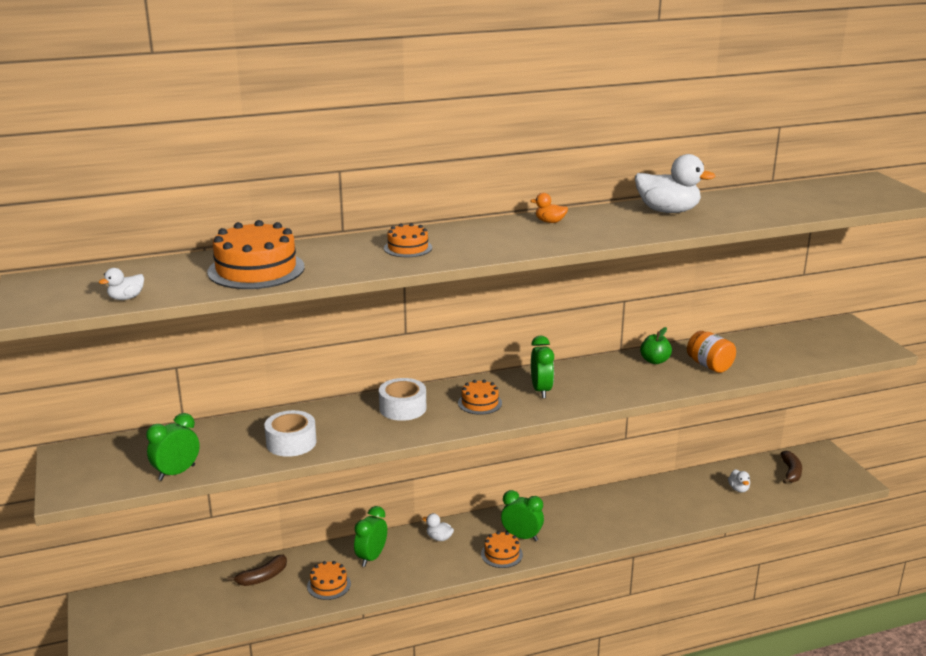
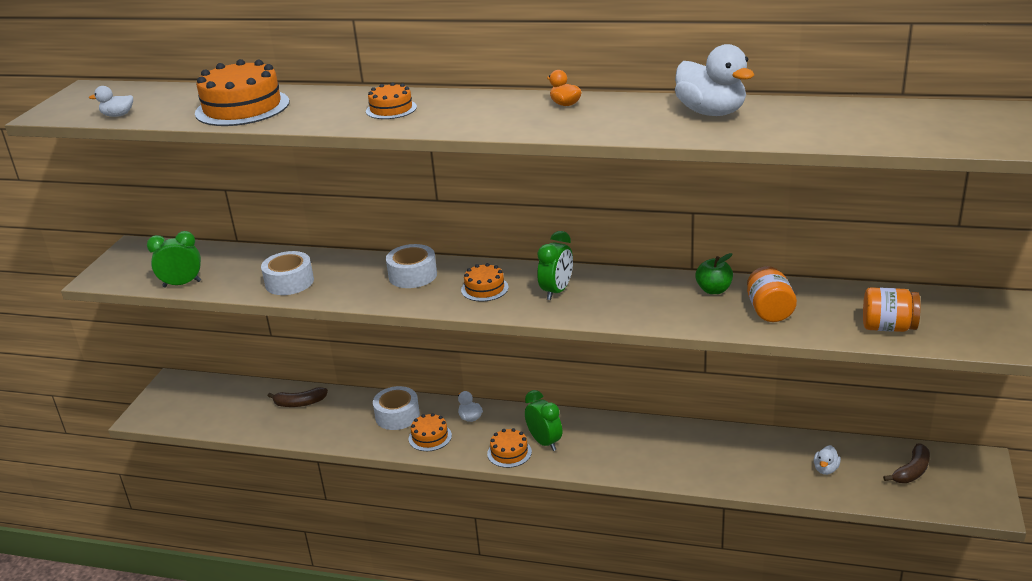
camera: 35 degrees right, 5 degrees up
orange cake [307,561,351,600] -> orange cake moved to [409,413,452,451]
green clock [354,506,387,567] -> white tape [373,386,420,430]
none -> orange jar [863,287,921,332]

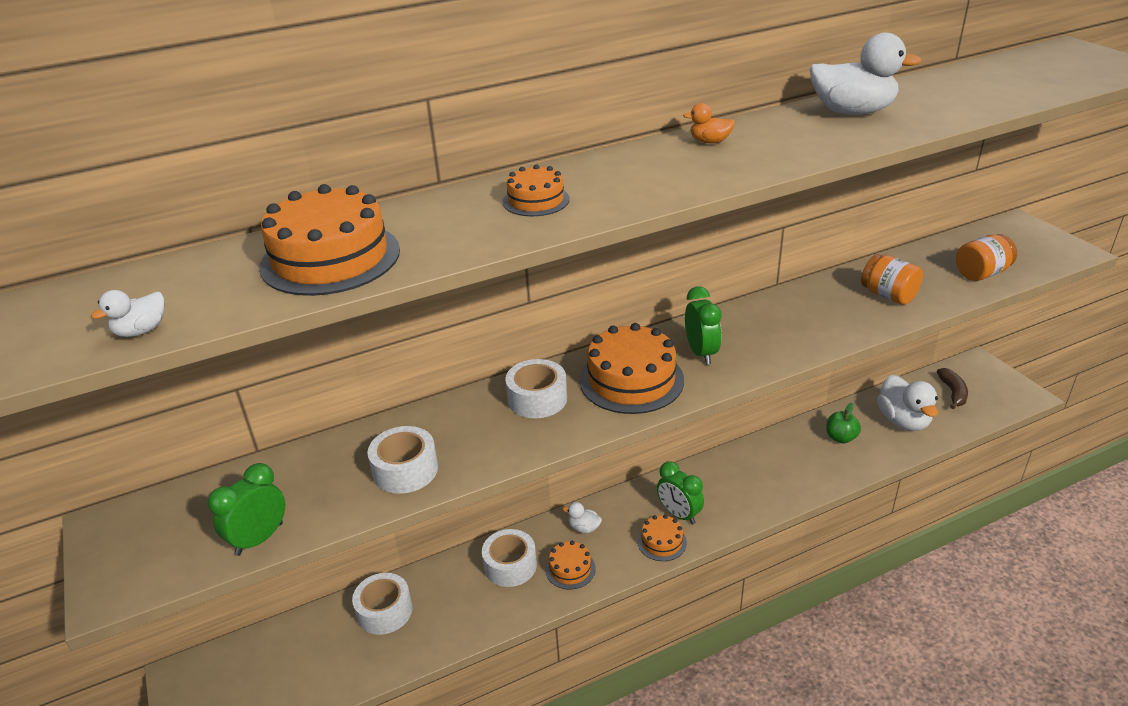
camera: 40 degrees left, 5 degrees up
brown banana [268,387,328,407] -> white tape [352,573,413,635]
orange cake [461,263,508,302] -> orange cake [579,323,684,414], size x1.88
green clock [525,390,562,451] -> green clock turned 150 degrees counterclockwise [657,461,704,524]
green apple [695,253,733,294] -> green apple moved to [826,403,861,443]
white duck [814,445,841,475] -> white duck [877,375,938,431], size x2.09

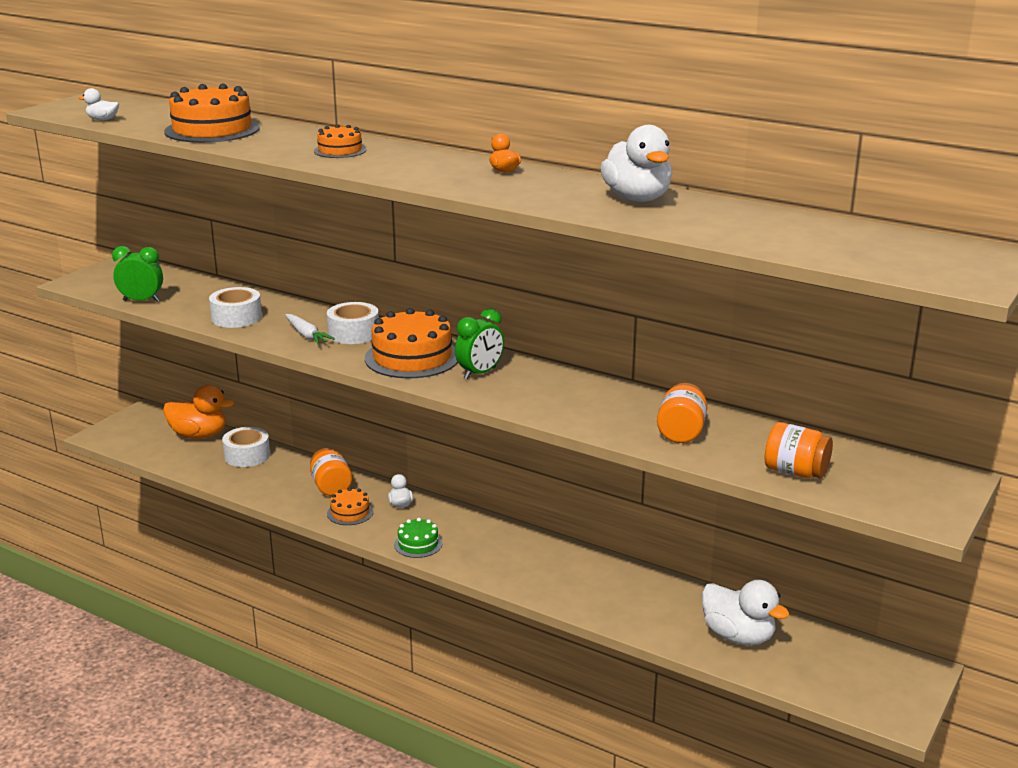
camera: 55 degrees right, 10 degrees down
white tape [482,529,537,587] -> orange jar [310,448,352,496]
orange cake [637,515,687,561] -> green cake [394,518,442,558]
green clock [657,461,704,524] -> none
green apple [826,403,861,443] -> none
white duck [877,375,938,431] -> white duck turned 90 degrees counterclockwise [702,580,790,645]
brown banana [937,368,968,409] -> none
none -> orange duck [163,385,234,439]
none -> white carrot [285,314,335,344]

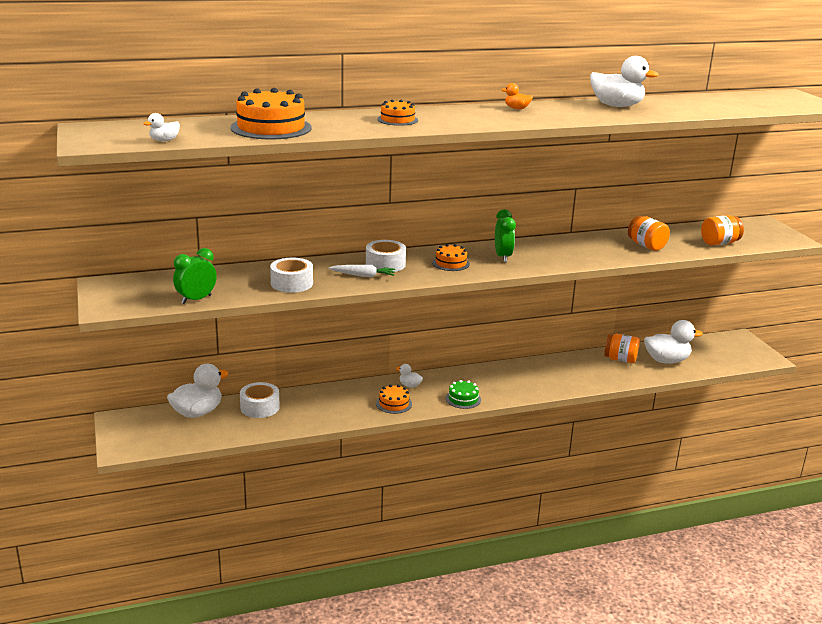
camera: 50 degrees left, 0 degrees up
orange duck [163,385,234,439] -> white duck [167,364,229,418]
orange jar [310,448,352,496] -> orange jar moved to [604,334,640,363]
orange cake [365,308,458,379] -> orange cake [432,244,470,271], size x0.53

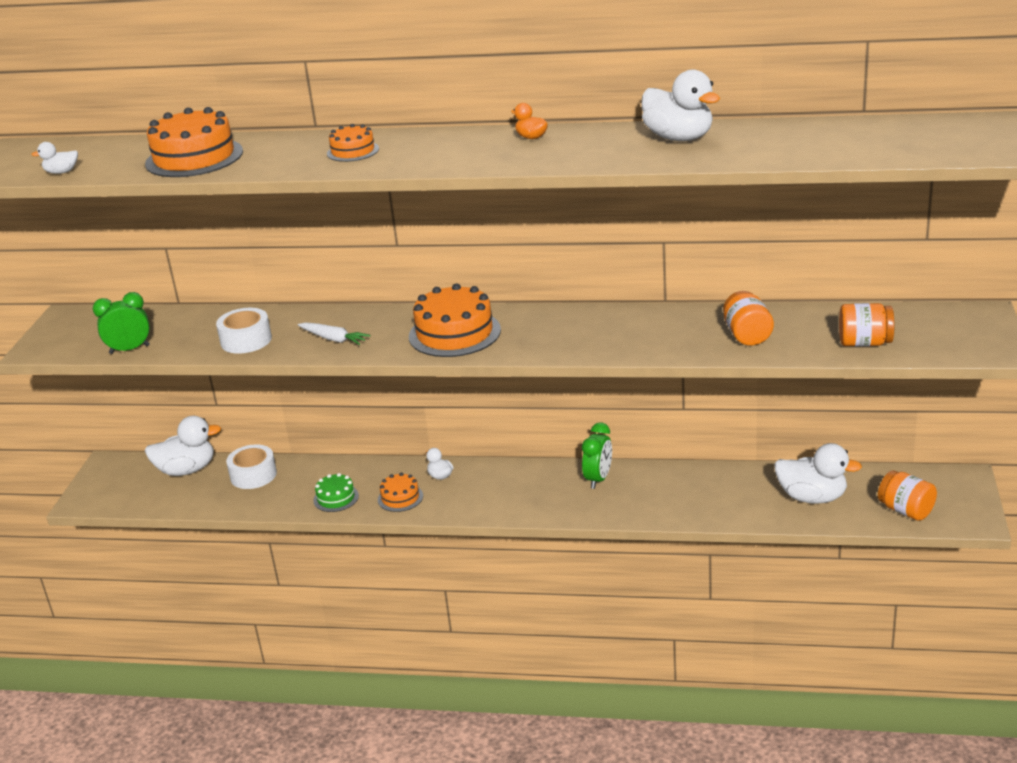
camera: 30 degrees right, 5 degrees up
white tape [366,240,406,272] -> none
orange cake [432,244,470,271] -> orange cake [409,284,501,357], size x1.88
green cake [446,380,481,409] -> green cake moved to [313,473,359,512]
green clock [495,209,516,262] -> green clock moved to [582,422,612,489]
orange jar [604,334,640,363] -> orange jar moved to [878,470,937,521]

